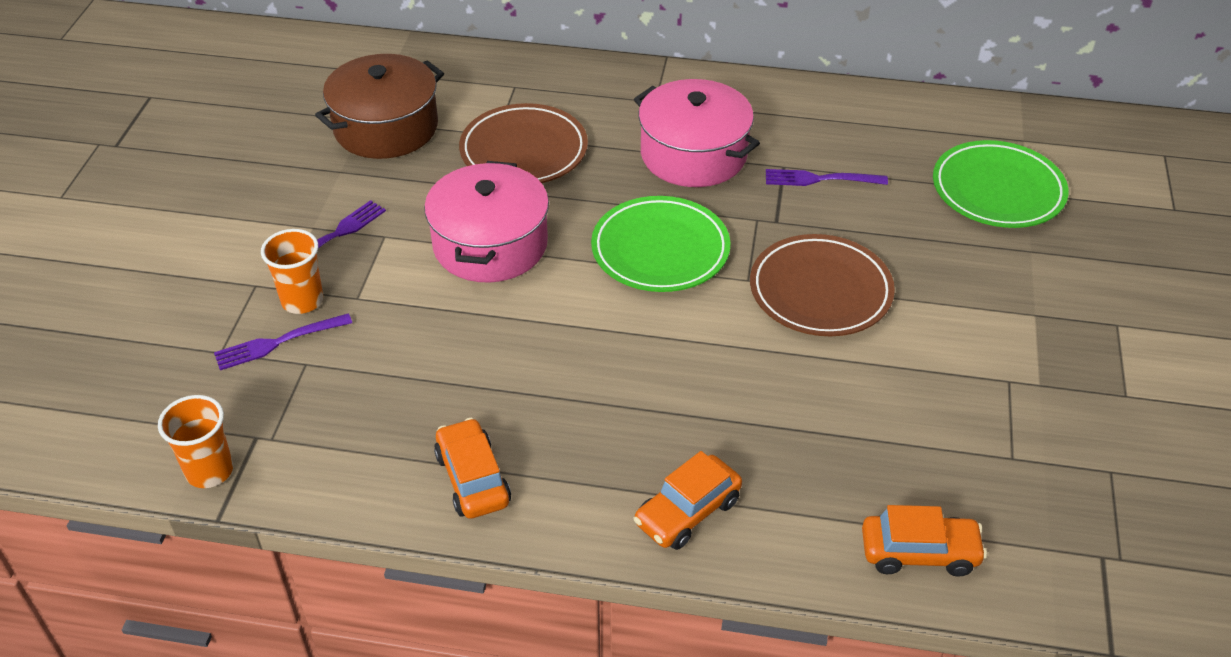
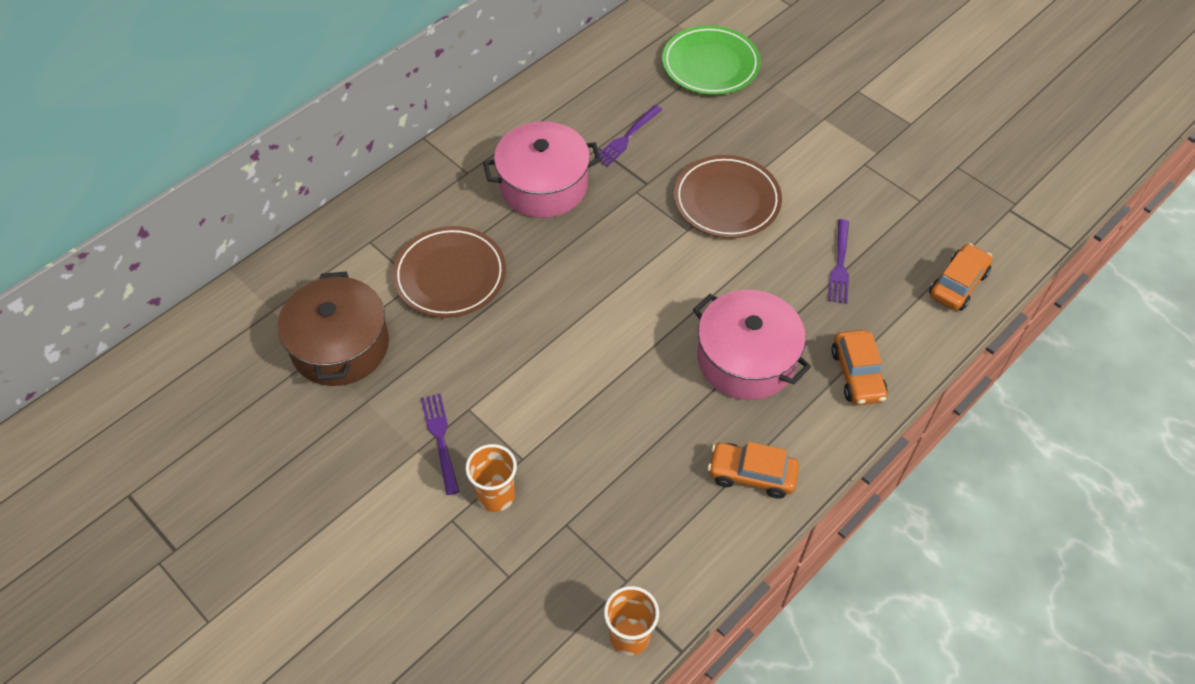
camera: 55 degrees left, 10 degrees up
purple fork [214,313,352,370] -> purple fork moved to [828,219,849,304]
pink pot [424,161,549,283] -> pink pot moved to [693,290,811,400]
green plate [591,196,731,292] -> none

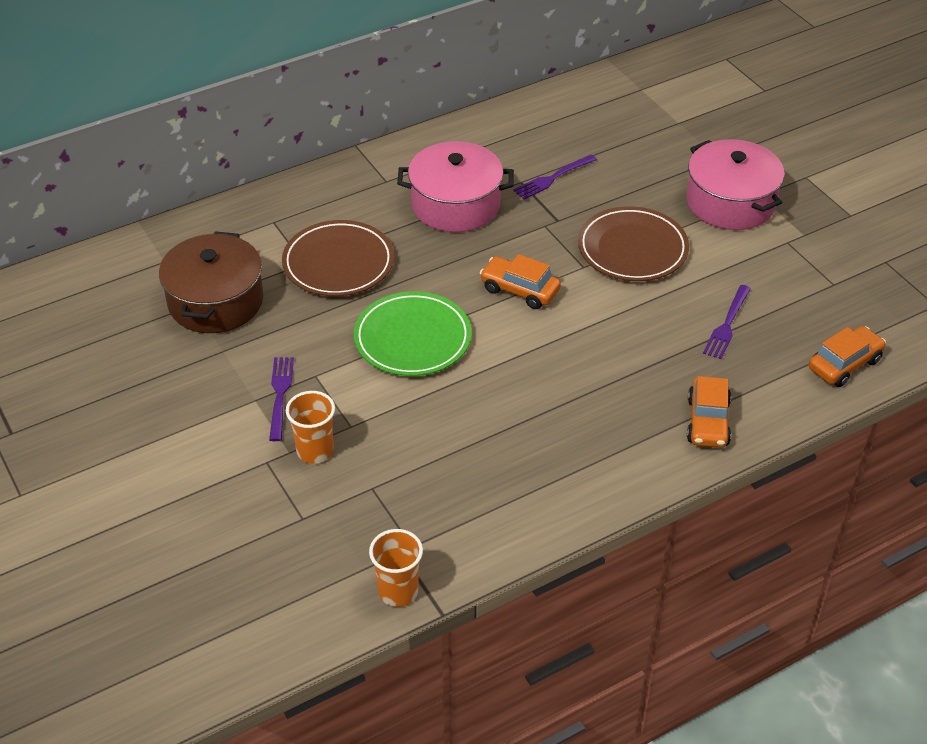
camera: 15 degrees right, 10 degrees down
green plate [662,25,761,95] -> green plate moved to [354,291,472,376]
pink pot [693,290,811,400] -> pink pot moved to [687,139,784,230]
orange car [708,442,799,499] -> orange car moved to [480,254,561,309]

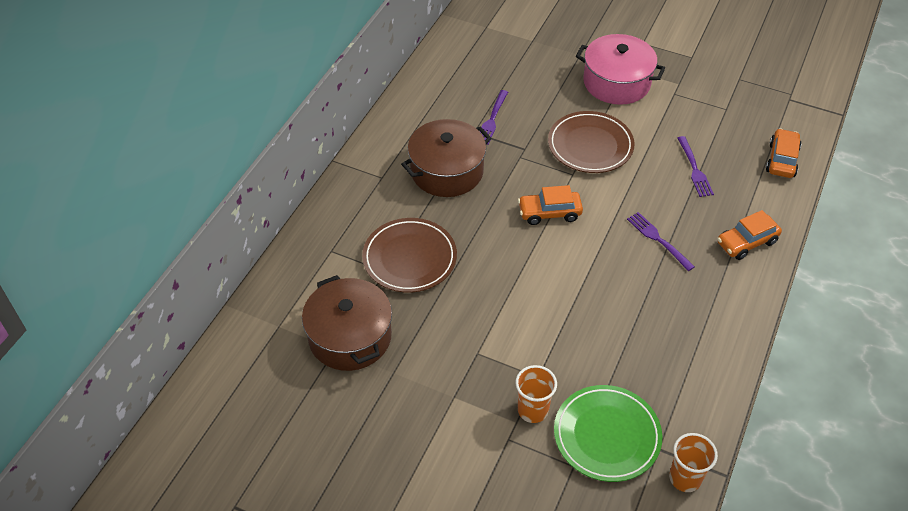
camera: 35 degrees left, 5 degrees up
purple fork [269,357,294,441] -> purple fork moved to [627,212,695,271]
green plate [354,291,472,376] -> green plate moved to [554,385,662,482]
pink pot [397,141,514,232] -> brown pot [401,119,492,197]
orange car [687,376,731,448] -> orange car turned 90 degrees clockwise [717,210,782,260]

